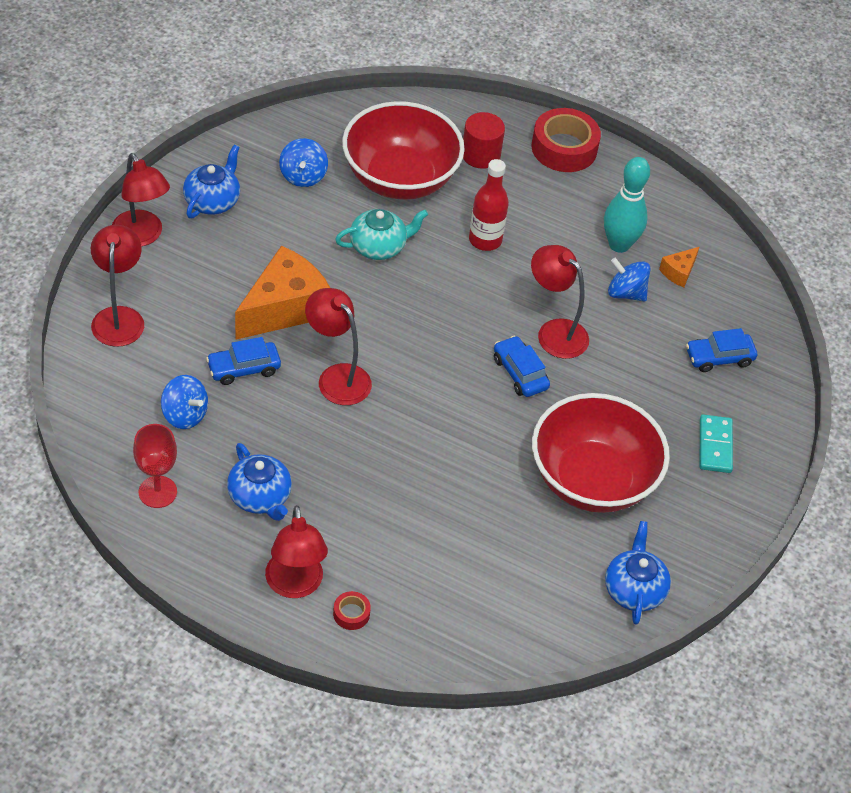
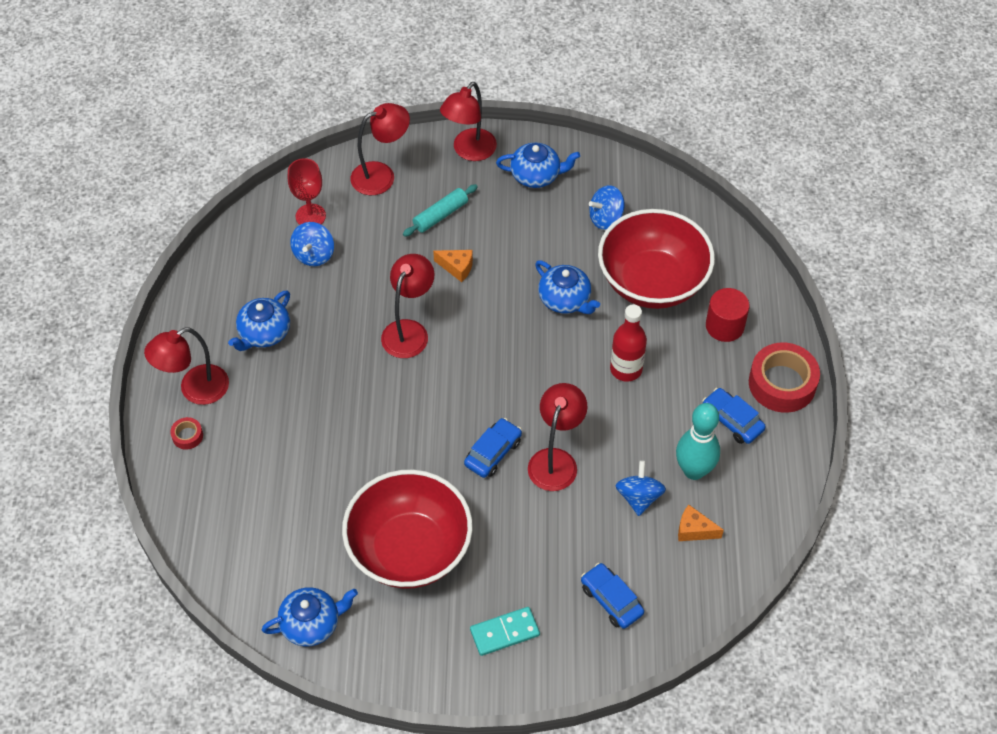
camera: 70 degrees right, 5 degrees up
red goblet [133,424,177,508] -> red goblet moved to [288,158,326,225]
blue car [206,337,281,385] -> blue car moved to [702,388,766,444]
orange cheese [235,245,330,340] -> orange cheese [433,250,473,282], size x0.45
turquoise teapot [335,209,428,260] -> blue teapot [535,261,600,314]
none -> turquoise rolling pin [403,184,478,237]

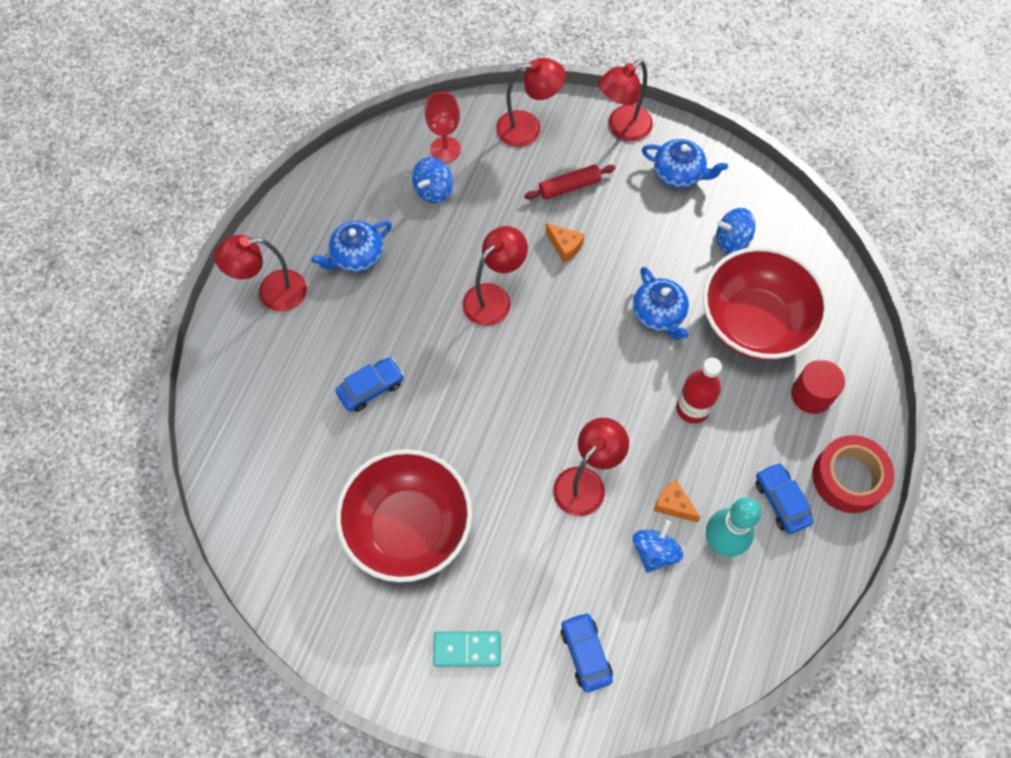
camera: 20 degrees right, 10 degrees up
red tape [170,417,203,450] -> none
blue teapot [262,587,358,647] -> none
turquoise rolling pin [403,184,478,237] -> red rolling pin [524,164,615,200]
blue car [464,418,522,478] -> blue car moved to [336,357,404,412]
orange cheese [678,505,724,541] -> orange cheese moved to [654,480,701,522]

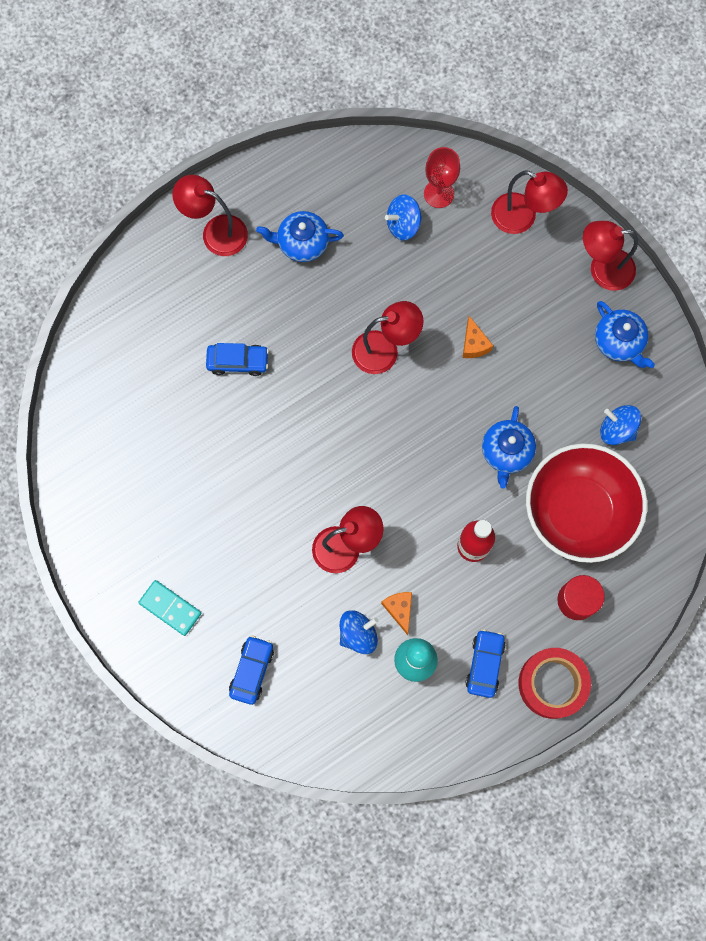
camera: 35 degrees right, 10 degrees up
red bowl [336,449,472,582] -> none
red rolling pin [524,164,615,200] -> none

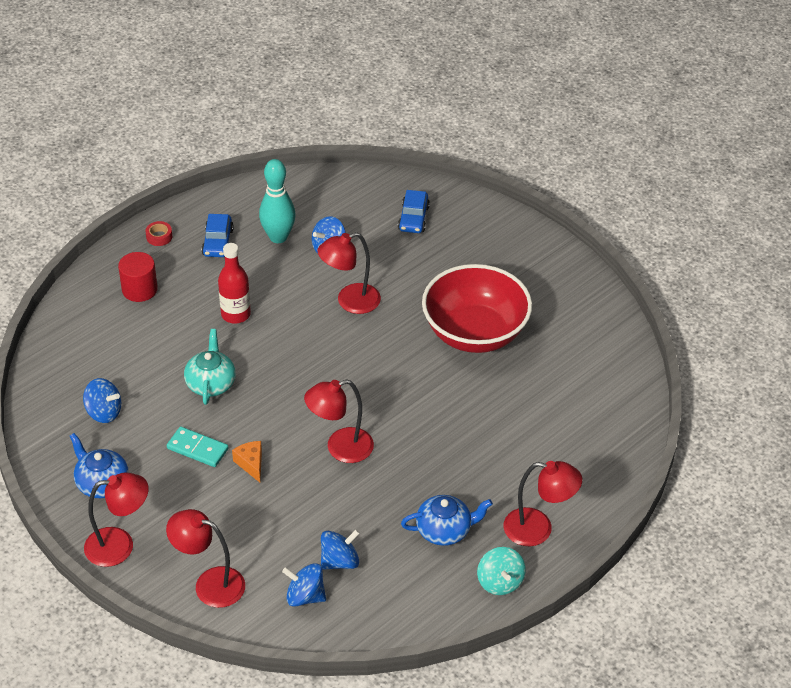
camera: 170 degrees right, 30 degrees down
turquoise domino [138,580,202,636] -> turquoise domino moved to [167,427,228,467]
blue car [206,343,269,376] -> none
orange cheese [381,592,412,635] -> none
red goblet [424,147,460,208] -> blue spinning top [282,563,326,607]
blue teapot [482,406,536,489] -> turquoise teapot [184,329,236,405]
red tape [518,648,591,719] -> red tape [145,221,172,246], size x0.45
red bowl [526,443,647,563] -> red bowl moved to [422,264,532,353]
none -> turquoise spinning top [477,547,525,595]

